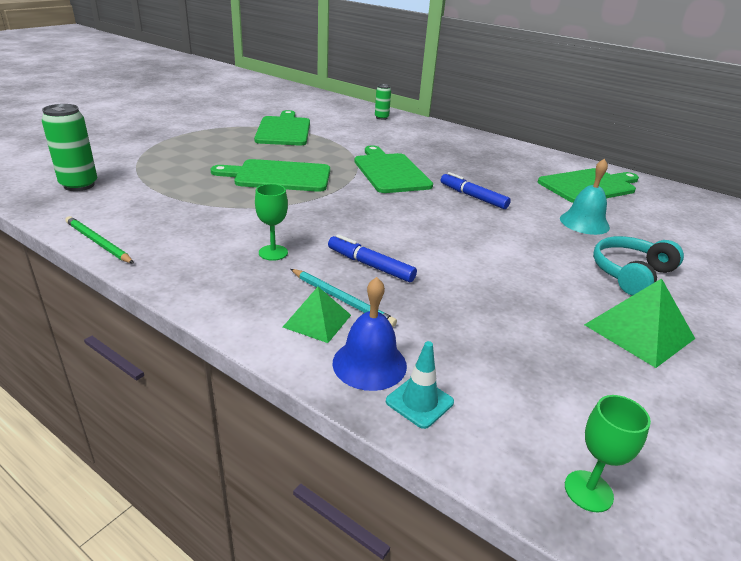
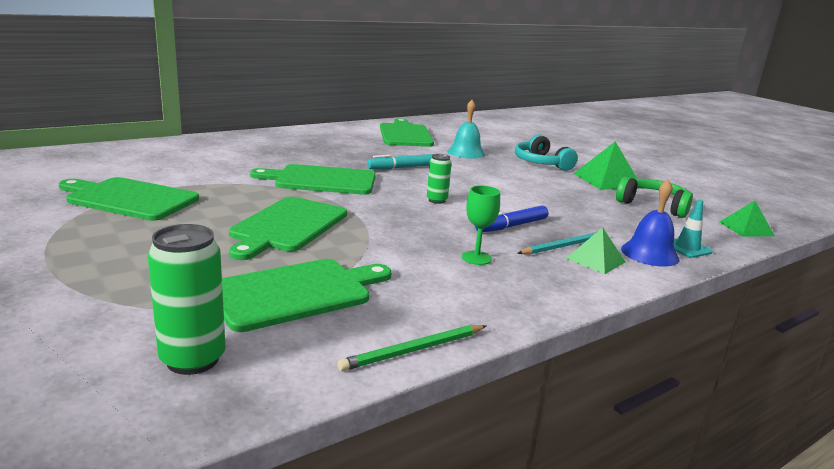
camera: 70 degrees left, 10 degrees down
green can [375,84,391,120] -> green can moved to [427,154,452,204]
blue marker [441,172,511,209] -> turquoise marker [367,154,433,169]
green goblet [565,395,651,512] -> green pyramid [720,201,775,237]
none -> green cutting board [222,259,392,332]
none -> green headphones [616,177,693,218]

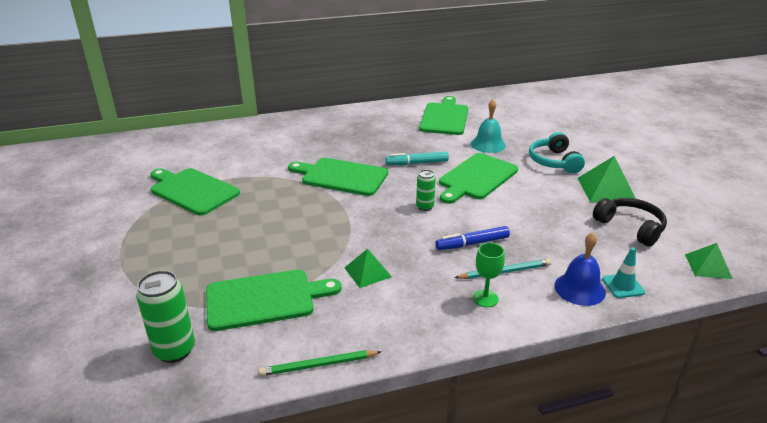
camera: 20 degrees right, 10 degrees up
green cutting board [229,197,347,260] -> green cutting board moved to [439,153,518,204]
green goblet [462,186,500,265] -> green goblet moved to [473,243,505,307]
green pyramid [566,227,626,274] -> green pyramid moved to [345,249,392,288]
green headphones [616,177,693,218] -> black headphones [593,198,667,247]

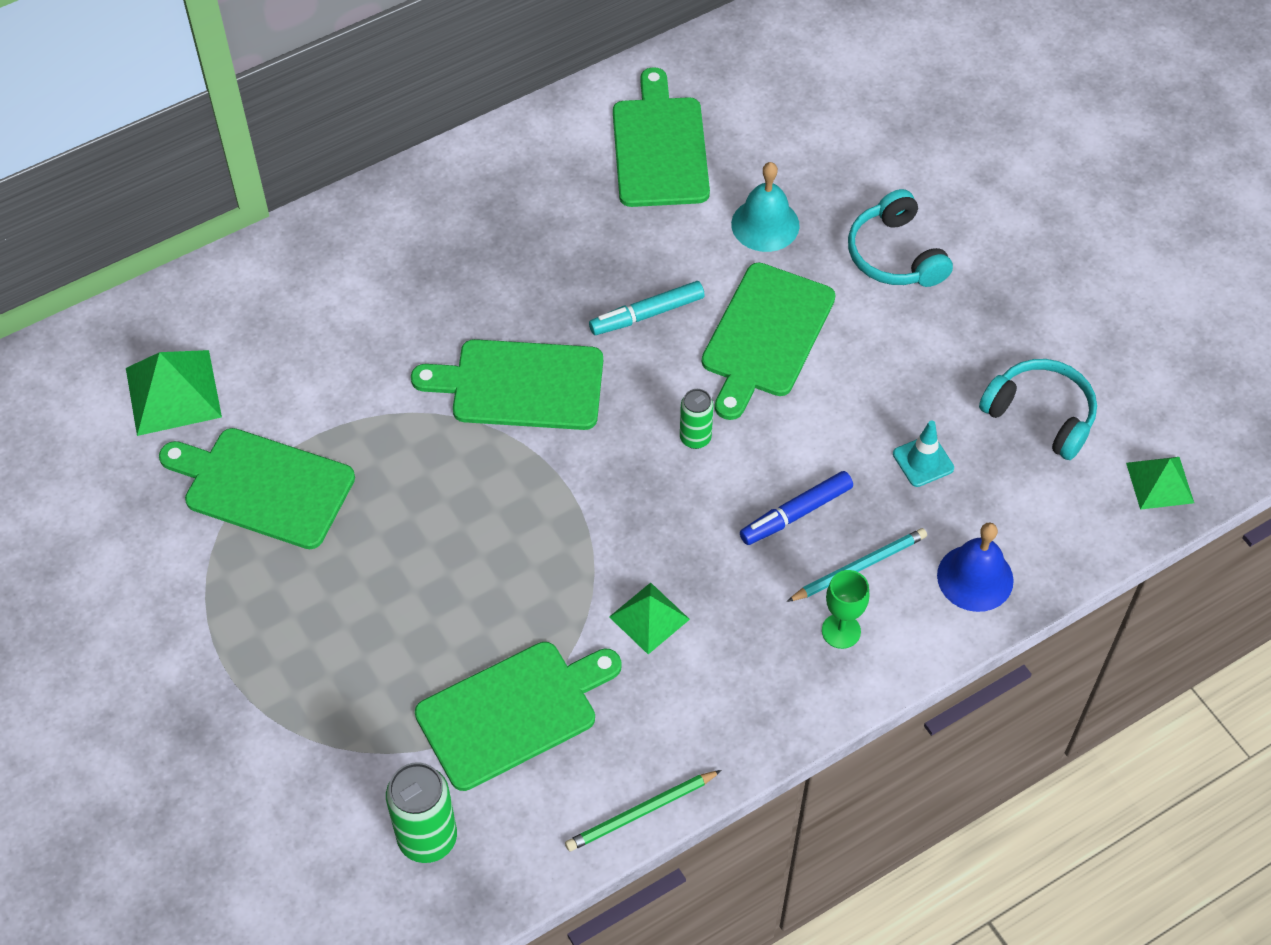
camera: 15 degrees left, 25 degrees up
green pyramid [578,156,636,202] -> green pyramid moved to [126,350,222,436]
black headphones [593,198,667,247] -> turquoise headphones [979,359,1097,460]
turquoise traffic cone [602,247,645,298] -> turquoise traffic cone moved to [893,421,954,487]

